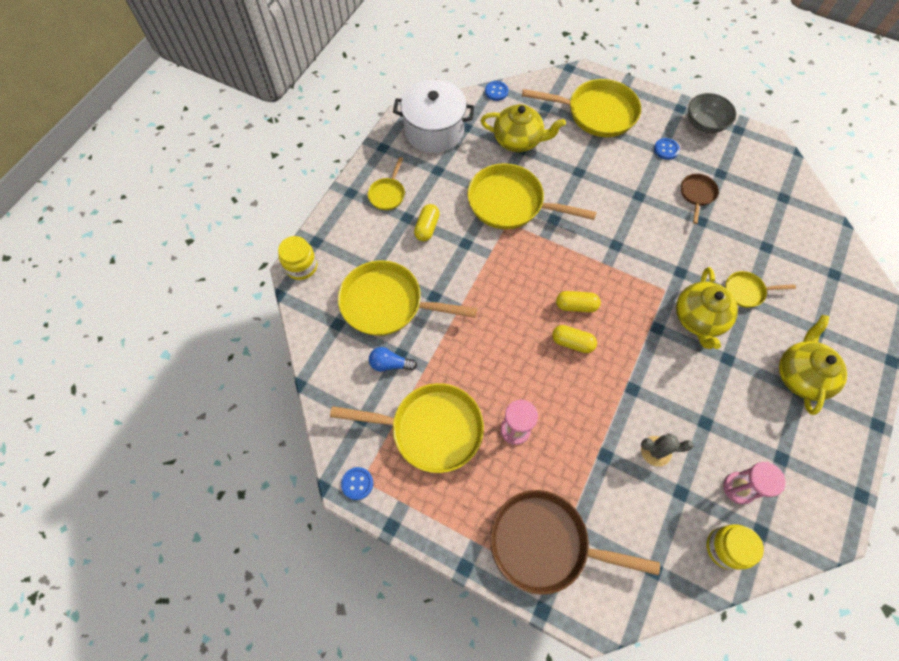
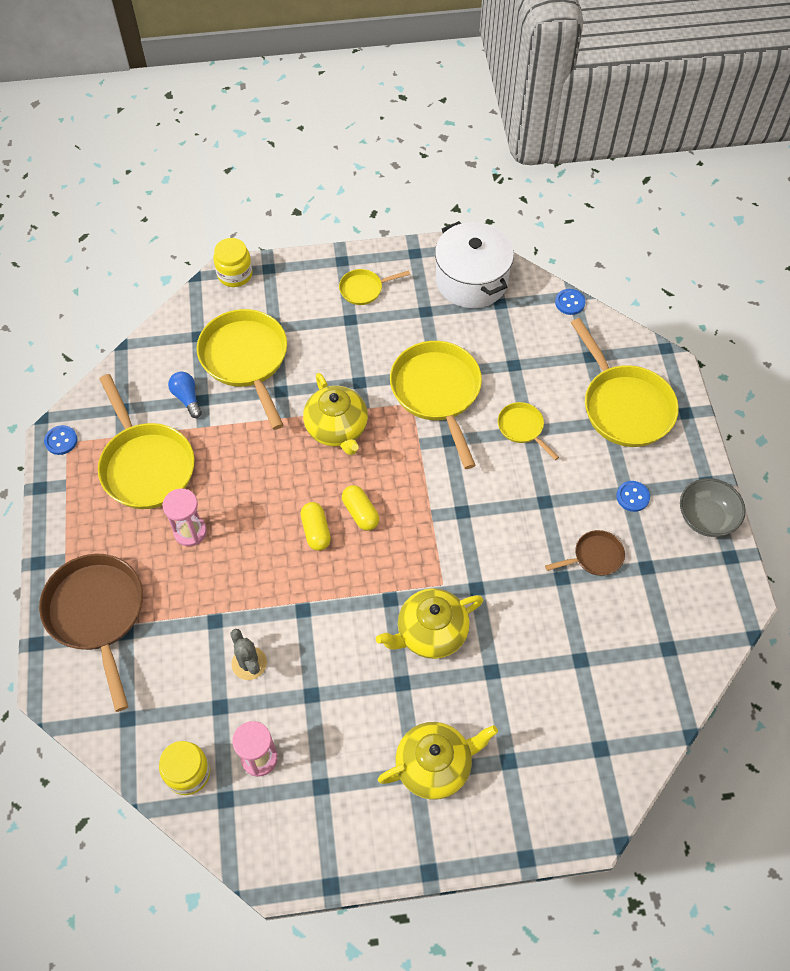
camera: 55 degrees right, 5 degrees down
yellow capsule [414,204,440,241] -> none
yellow teapot [481,104,566,152] -> yellow teapot moved to [303,373,368,455]
yellow pan [725,271,796,308] -> yellow pan moved to [498,402,559,460]

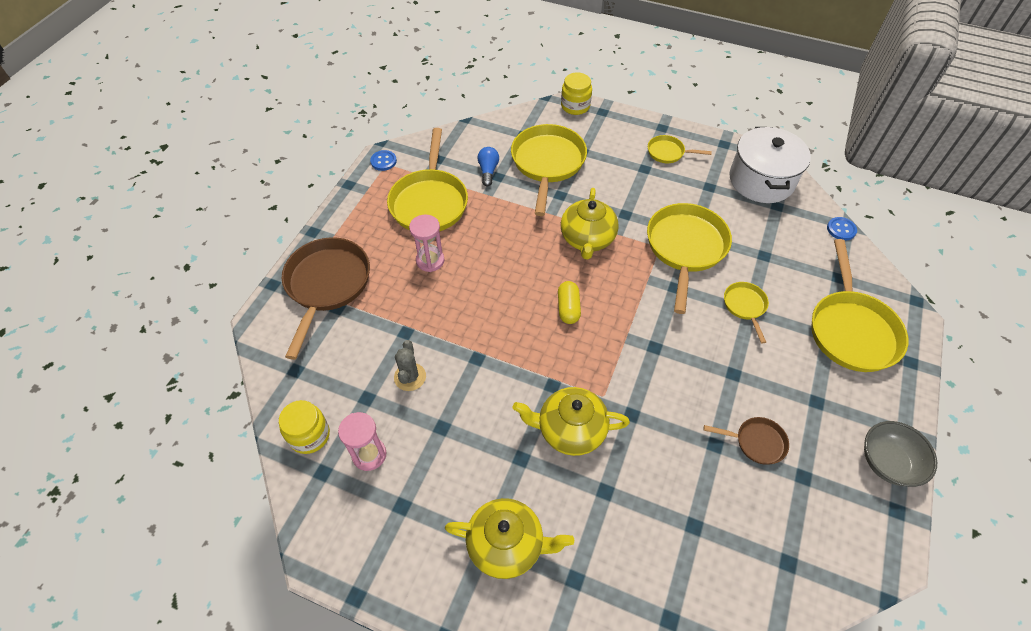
camera: 30 degrees right, 5 degrees down
yellow capsule [300,502,331,551] -> none
blue button [616,481,650,512] -> none

